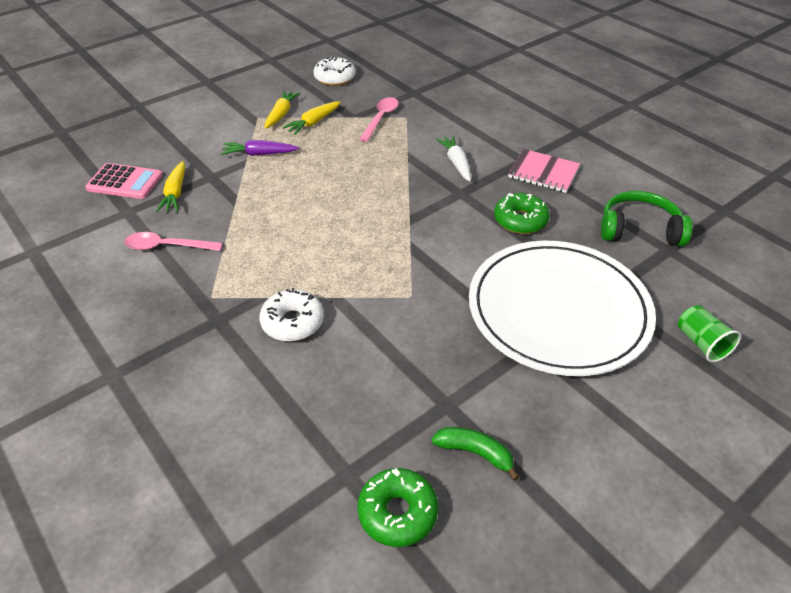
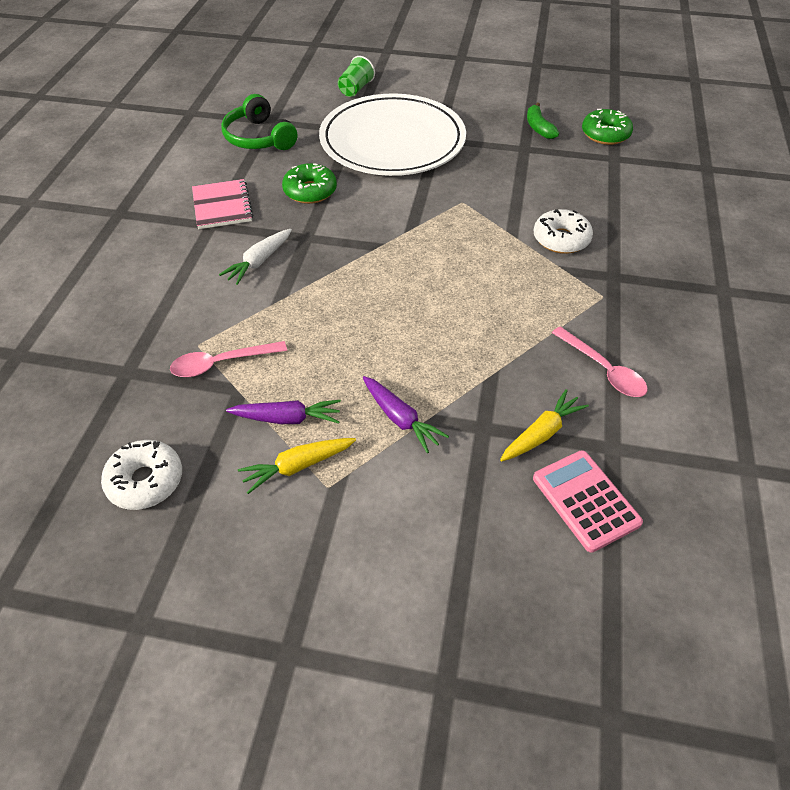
camera: 130 degrees left, 5 degrees up
yellow carrot [282,101,341,135] -> purple carrot [226,400,341,424]

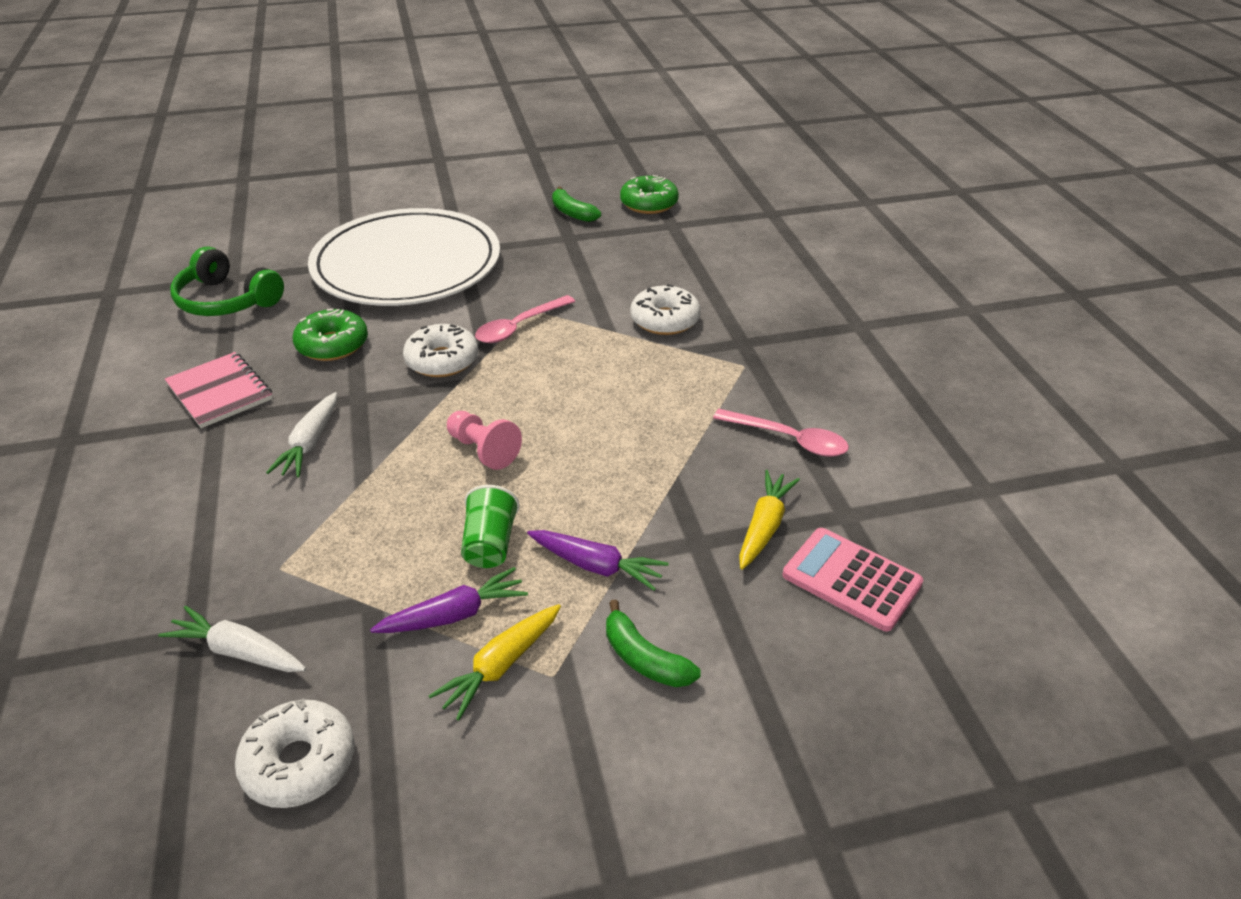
camera: 25 degrees left, 10 degrees down
pink spoon [170,341,287,377] -> pink spoon moved to [475,295,575,343]
green cup [338,56,375,97] -> green cup moved to [461,485,520,568]
none -> white carrot [158,606,306,672]
none -> white donut [403,324,478,377]
none -> pink pawn [447,411,522,470]
none -> green banana [606,600,701,687]

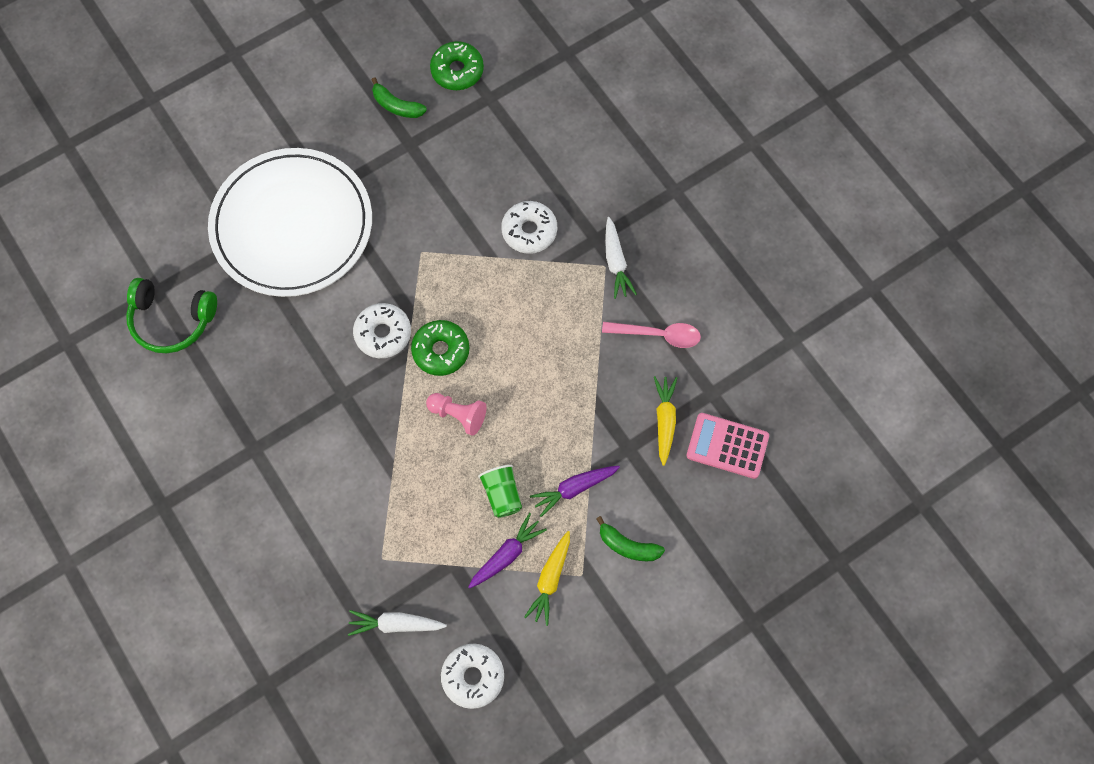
camera: 20 degrees left, 30 degrees up
pink notebook [165,352,273,428] -> none
white carrot [266,392,337,477] -> white carrot moved to [605,217,637,299]
green donut [293,309,368,361] -> green donut moved to [411,320,469,376]
pink spoon [475,295,575,343] -> none
purple carrot [527,530,668,591] -> purple carrot turned 150 degrees clockwise [530,466,620,517]

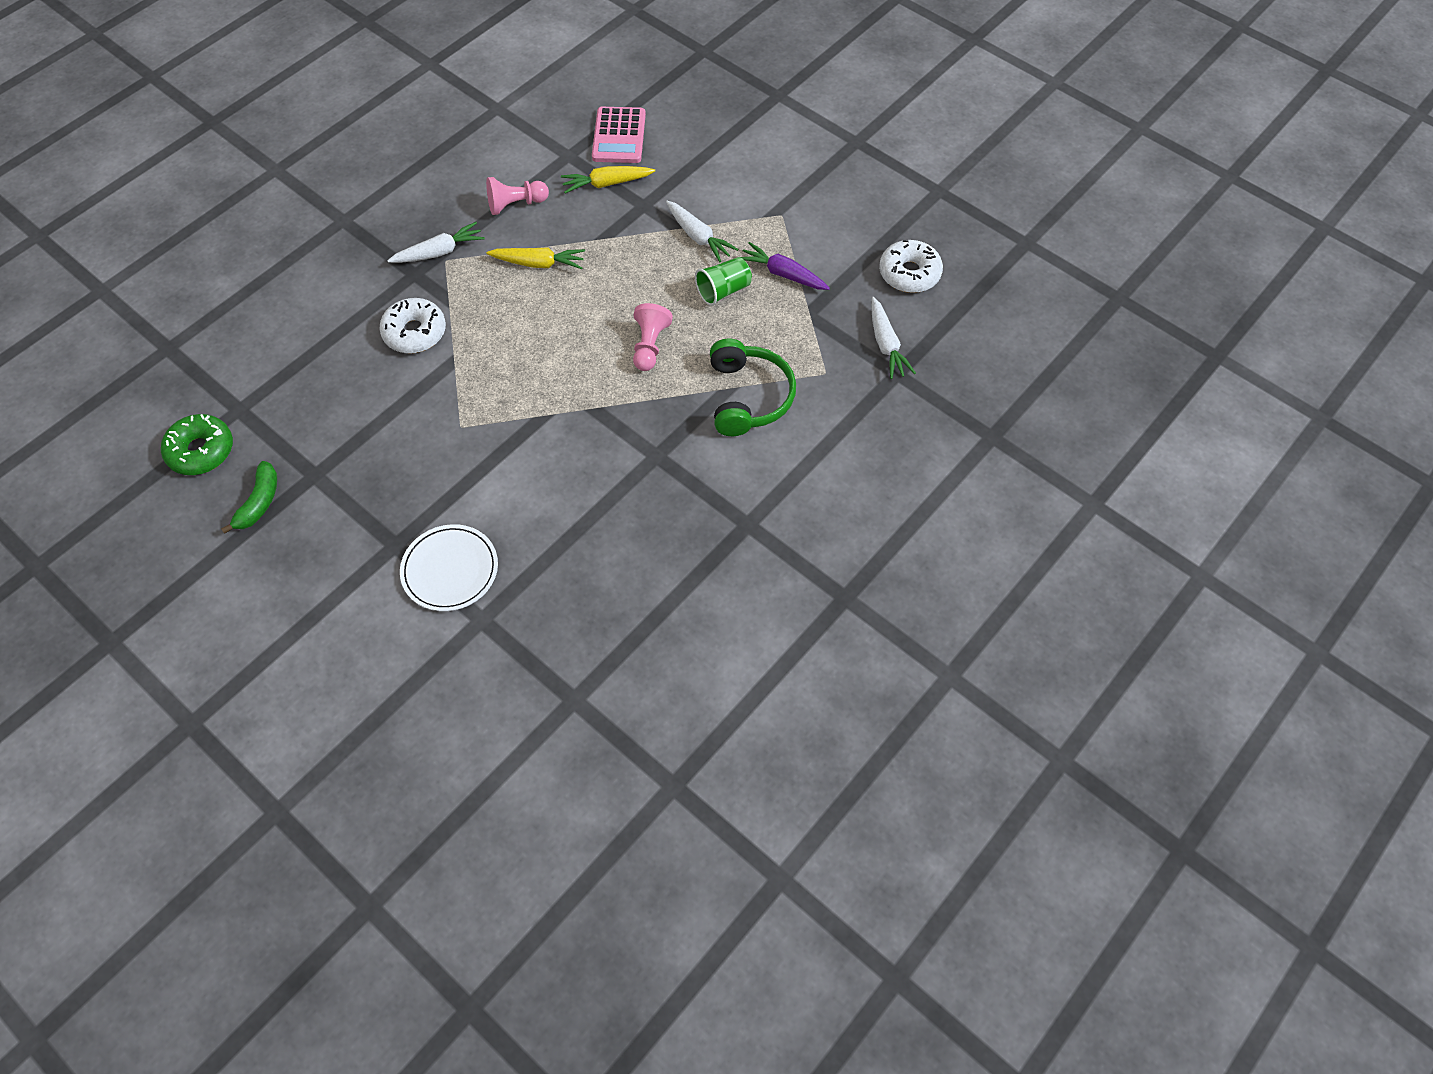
camera: 105 degrees left, 10 degrees down
green headphones [126,278,217,353] -> green headphones moved to [710,339,796,436]
white plate [208,148,372,297] -> white plate [400,524,498,611], size x0.46
white donut [353,303,411,358] -> none
green donut [411,320,469,376] -> none
yellow carrot [524,531,570,626] -> yellow carrot moved to [486,247,585,269]
purple carrot [530,466,620,517] -> white carrot [666,201,738,262]
green banana [596,516,665,561] -> none
pink spoon [602,322,701,348] -> pink pawn [486,177,549,215]

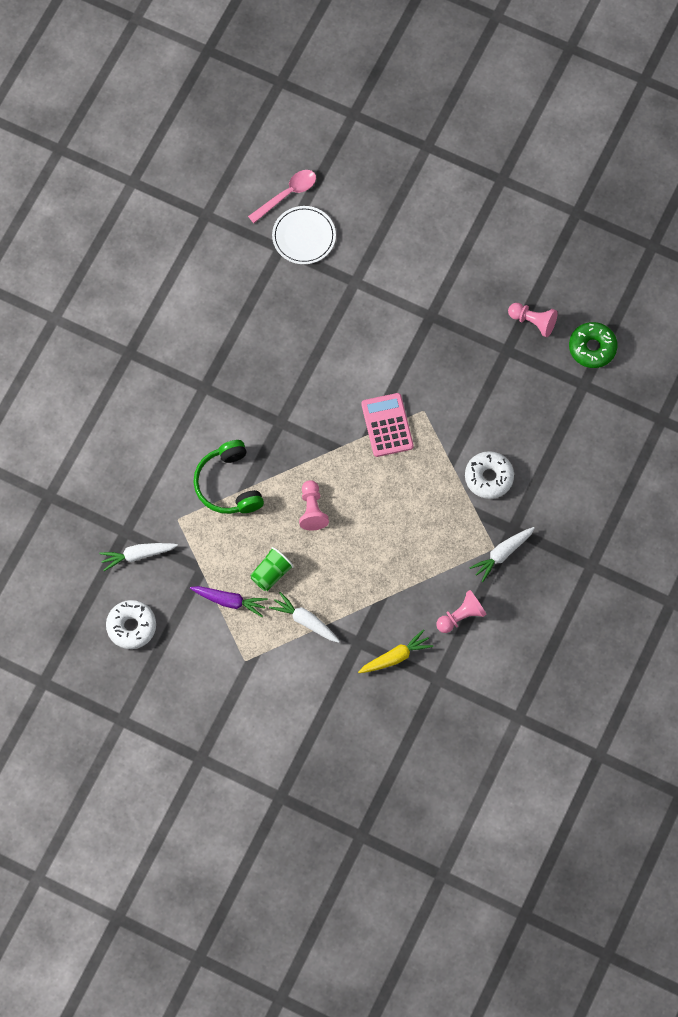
camera: 165 degrees right, 10 degrees up
green banana [221,461,277,534] -> pink pawn [508,303,558,337]
white plate [400,524,498,611] -> white plate moved to [272,206,336,264]
yellow carrot [486,247,585,269] -> none
pink calculator [592,107,646,163] -> pink calculator moved to [361,393,414,457]
white carrot [871,297,916,379] -> white carrot turned 75 degrees counterclockwise [99,543,178,571]
none -> pink spoon [248,170,316,223]

